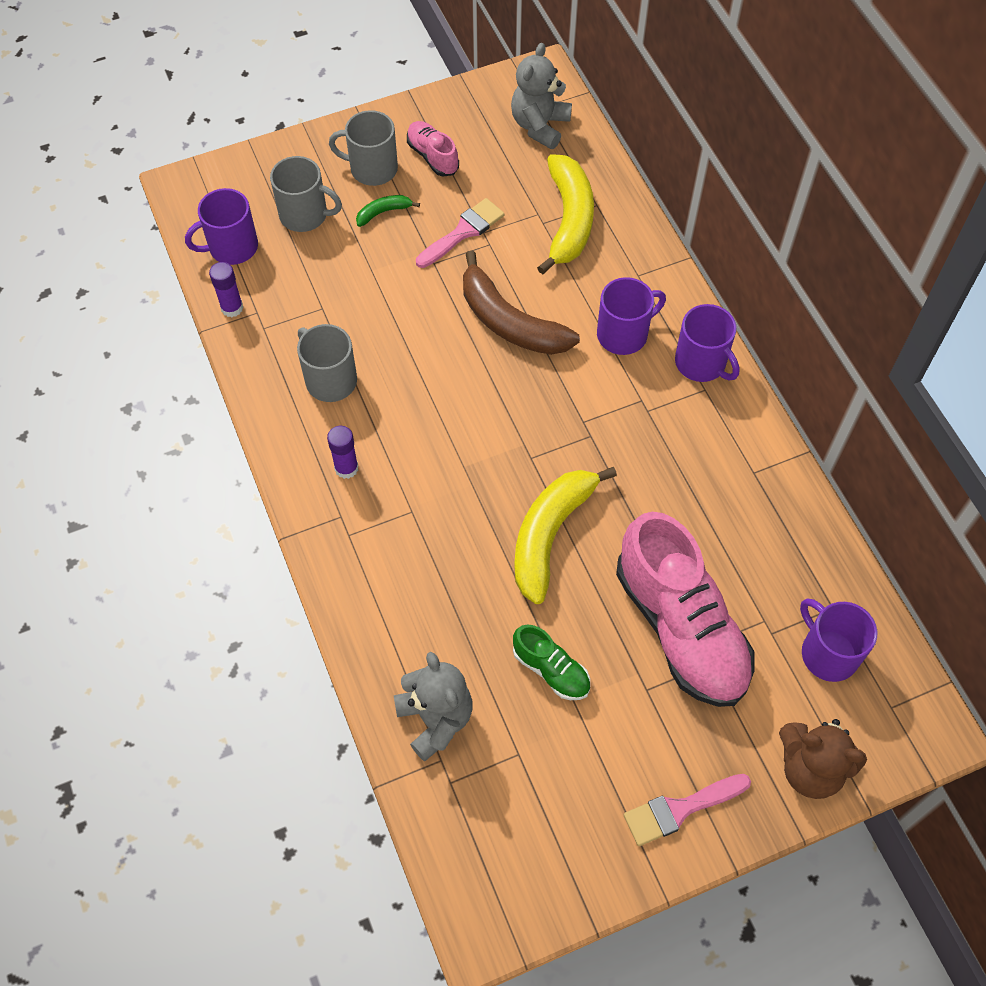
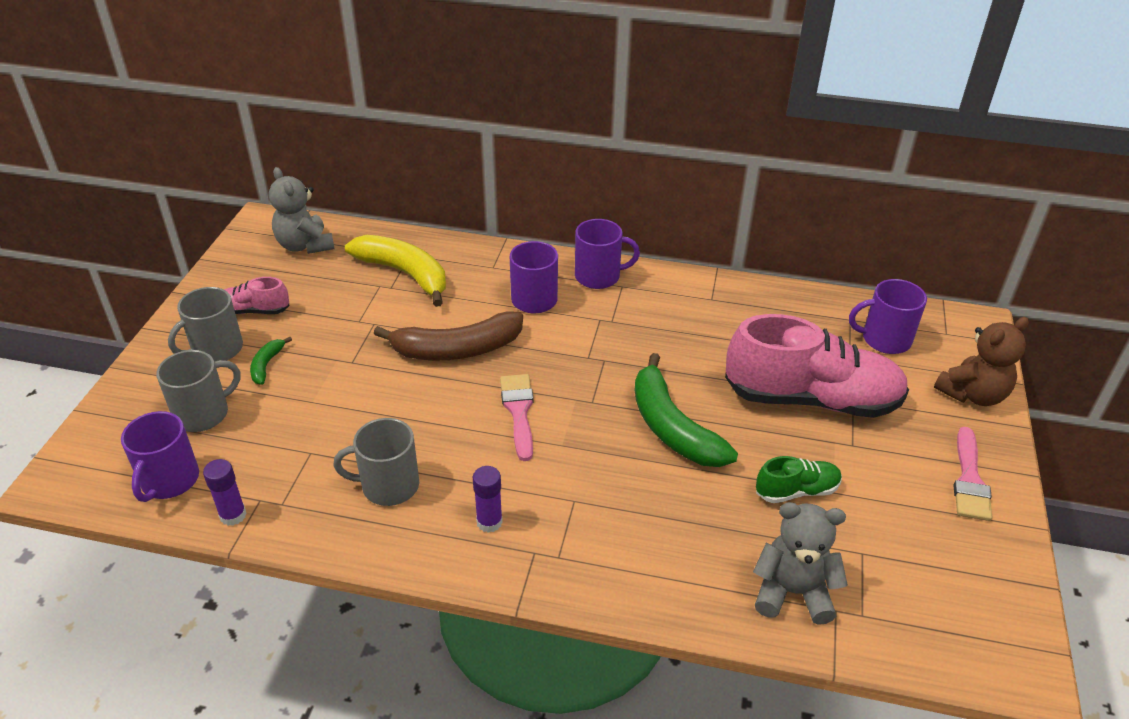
camera: 55 degrees left, 20 degrees down
pink brush [416,198,504,268] -> pink brush moved to [500,374,534,461]
yellow banana [514,467,617,604] -> green banana [635,353,738,467]

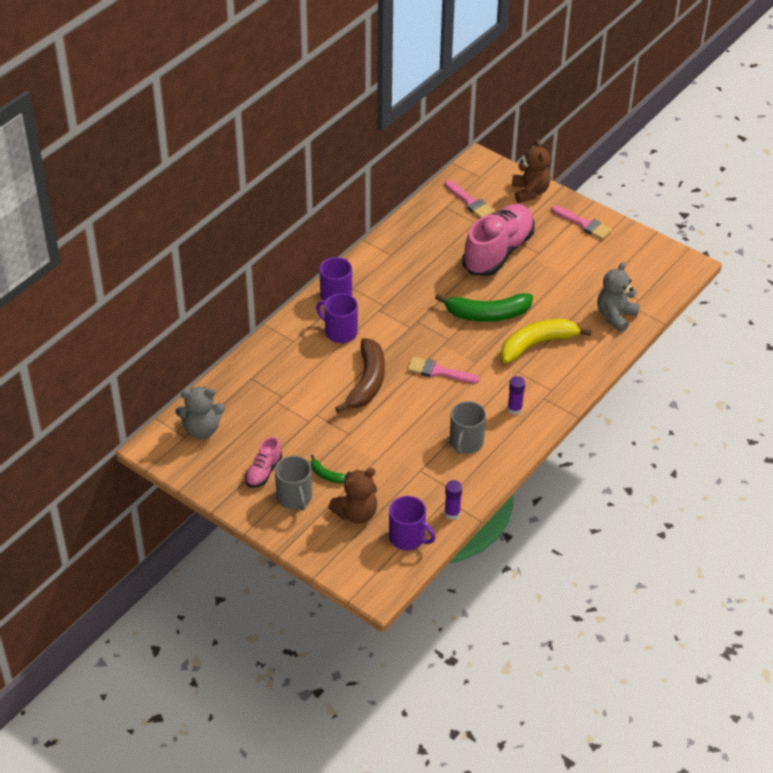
camera: 65 degrees left, 5 degrees up
grey mug [156,350,241,432] -> brown teddy bear [328,468,377,524]
yellow banana [345,235,446,307] -> yellow banana moved to [501,319,592,363]
green shoe [756,456,842,503] -> none
purple mug [849,279,927,354] -> pink brush [444,180,494,218]

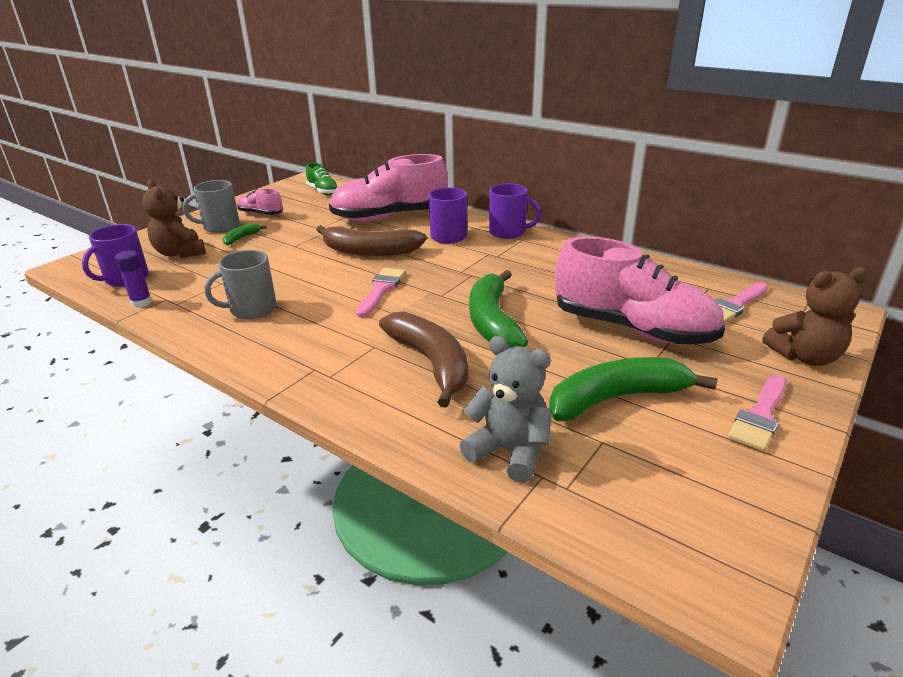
camera: 90 degrees right, 15 degrees down
grey teddy bear [175,386,225,439] -> green shoe [306,163,339,195]
grey mug [450,401,486,454] -> grey mug turned 45 degrees counterclockwise [204,250,277,319]
yellow banana [501,319,592,363] -> brown banana [379,312,468,408]
purple glue stick [507,376,525,415] -> none
none -> pink shoe [329,154,448,221]
none -> green banana [549,357,718,421]

